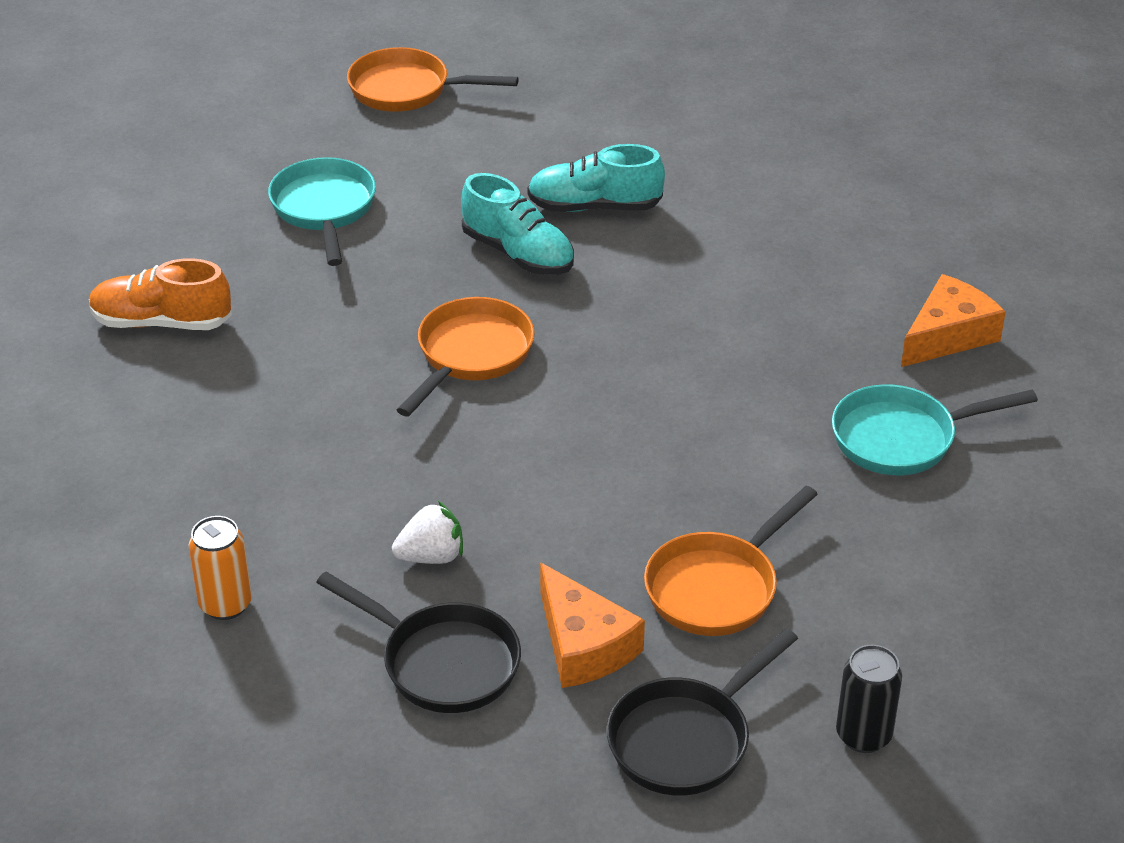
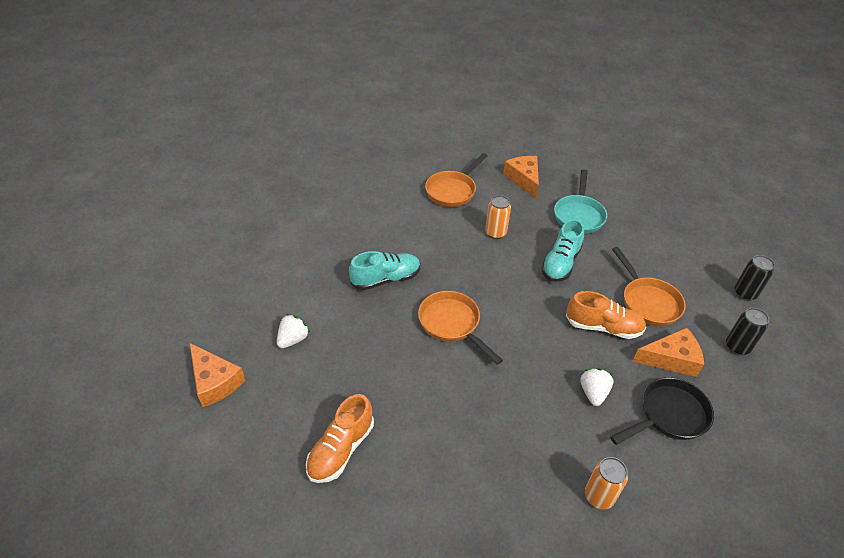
camera: 65 degrees left, 5 degrees up
turquoise pan [268,157,376,266] -> white strawberry [277,314,310,348]
orange pan [347,47,519,112] -> orange pan moved to [425,153,487,207]
turquoise shoe [527,144,665,212] -> turquoise shoe moved to [541,219,584,282]
black pan [607,628,798,795] -> black can [726,308,769,355]
none -> orange cheese [190,343,246,407]
none -> orange can [485,195,511,239]
none -> orange shoe [566,291,646,339]

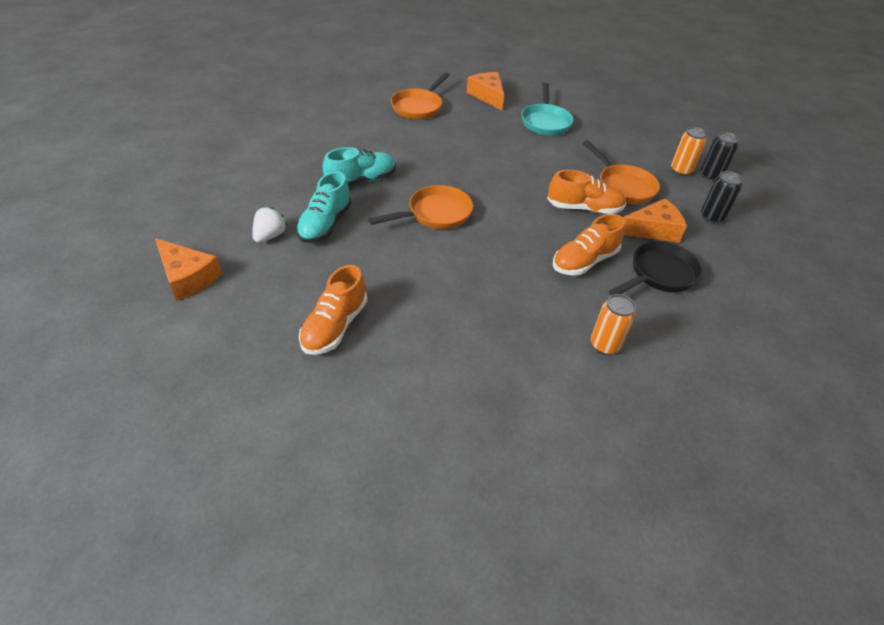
camera: 10 degrees left, 0 degrees up
orange pan [418,291,503,365] -> orange pan turned 105 degrees clockwise [368,185,473,229]
orange can [485,195,511,239] -> orange can moved to [671,127,707,176]
turquoise shoe [541,219,584,282] -> turquoise shoe moved to [296,171,351,243]
white strawberry [580,368,614,406] -> orange shoe [553,214,625,275]

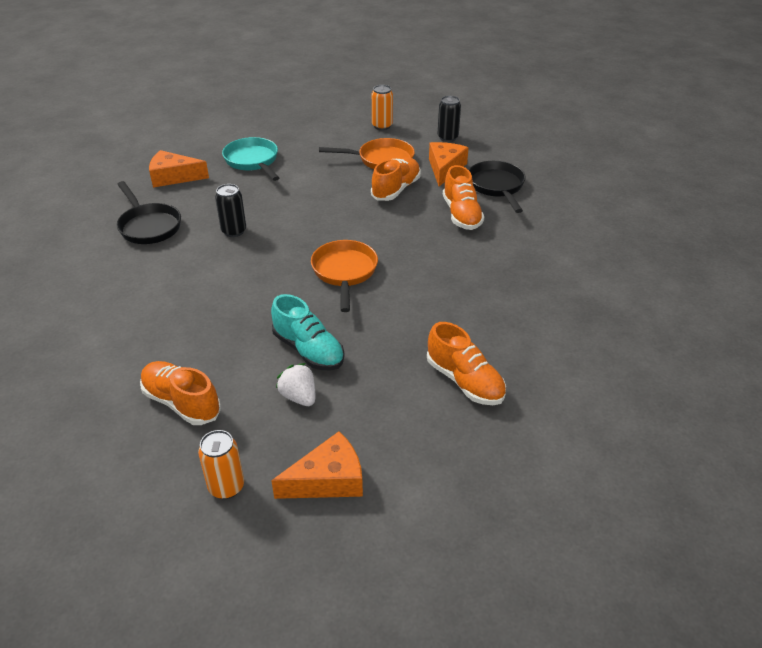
camera: 60 degrees left, 5 degrees down
turquoise shoe [323,147,396,186] -> none
orange pan [391,73,450,120] -> black pan [117,181,181,244]
turquoise pan [521,83,573,136] -> turquoise pan turned 150 degrees counterclockwise [222,137,280,181]
orange can [591,294,636,355] -> orange can moved to [198,430,244,499]
black can [701,132,739,181] -> black can moved to [215,184,246,237]
none -> orange shoe [140,361,221,425]

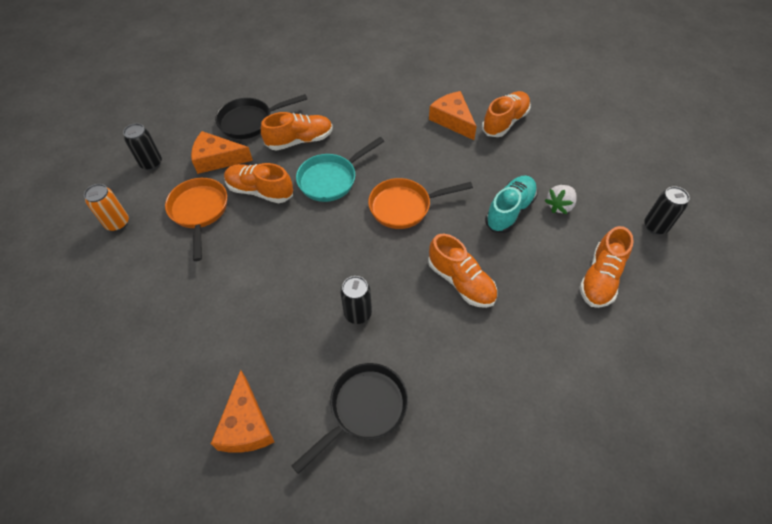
camera: 100 degrees left, 15 degrees up
orange can [198,430,244,499] -> black can [644,186,690,235]
turquoise pan [222,137,280,181] -> turquoise pan moved to [296,137,384,202]
orange cheese [271,431,363,499] -> orange cheese moved to [429,91,477,140]
none -> orange shoe [428,234,497,308]

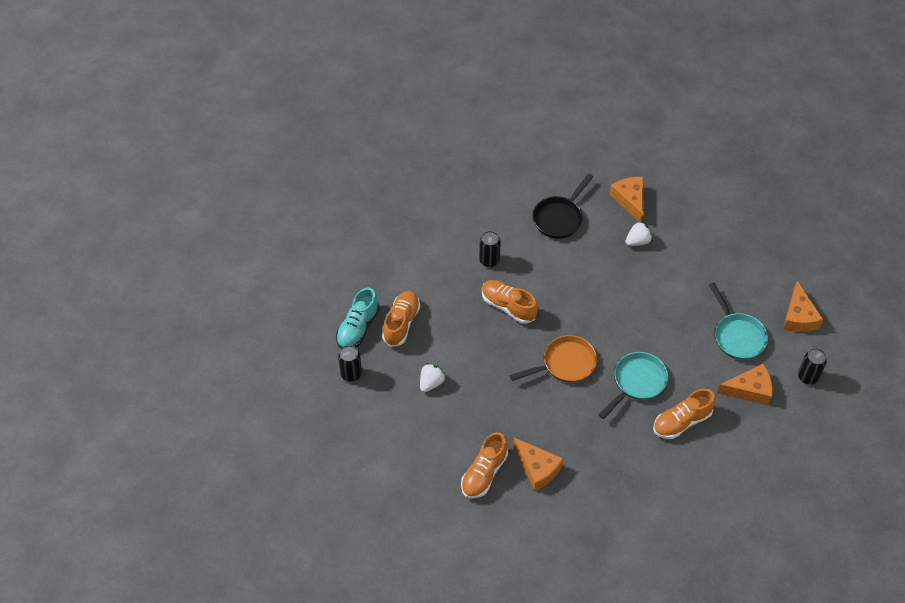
camera: 170 degrees right, 0 degrees up
orange can [84,184,129,231] -> orange cheese [783,281,823,332]
orange pan [165,178,227,261] -> turquoise pan [709,283,768,360]
black pan [215,94,307,139] -> none
orange shoe [224,163,293,203] -> none
black can [340,276,372,324] -> black can moved to [479,231,501,267]
turquoise shoe [485,175,537,233] -> turquoise shoe moved to [336,288,380,349]
none -> white strawberry [625,221,653,246]

